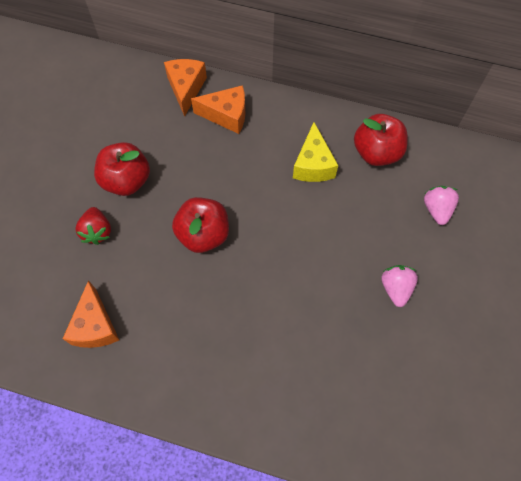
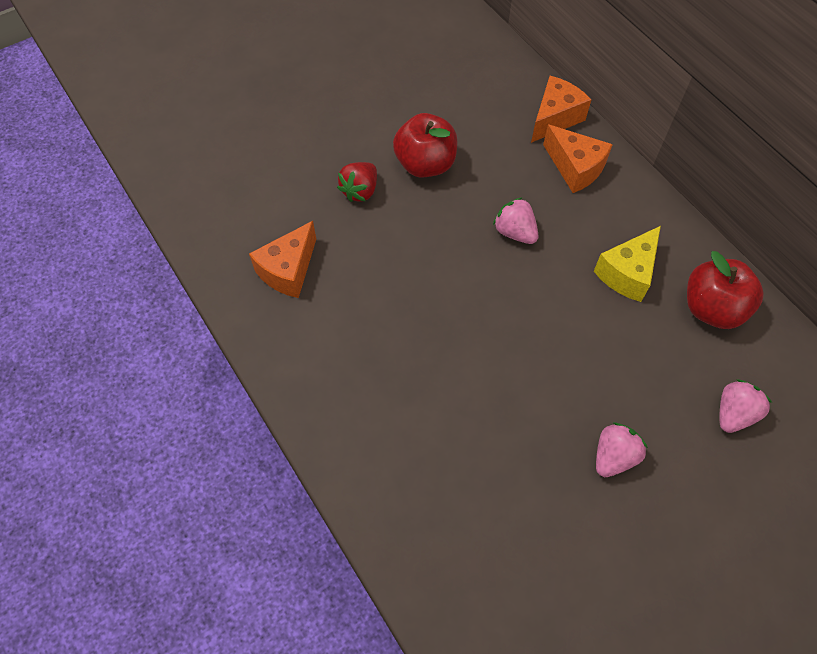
camera: 40 degrees right, 5 degrees down
red apple [172,197,229,253] -> none
none -> pink strawberry [493,197,539,244]

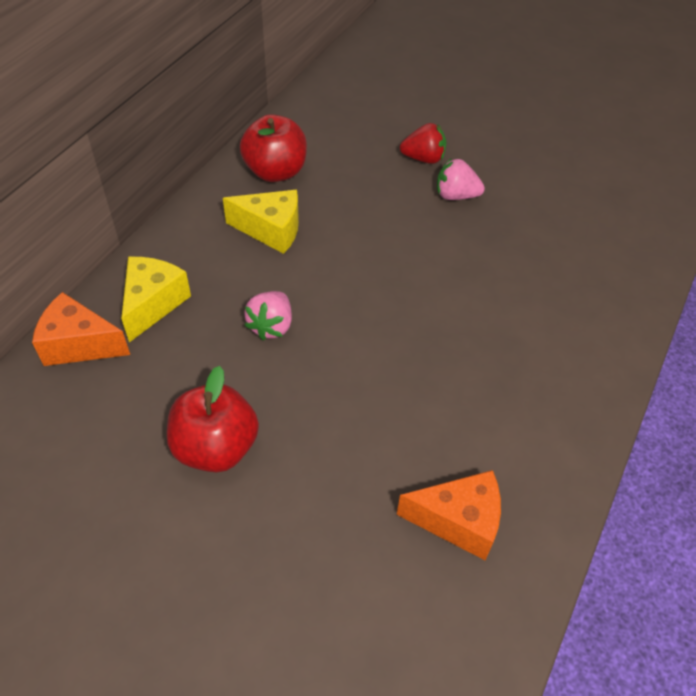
camera: 120 degrees left, 10 degrees down
red strawberry [337,162,377,202] -> red strawberry moved to [400,123,446,164]
orange cheese [543,124,613,193] -> yellow cheese [121,257,191,342]
pink strawberry [720,379,772,433] -> none

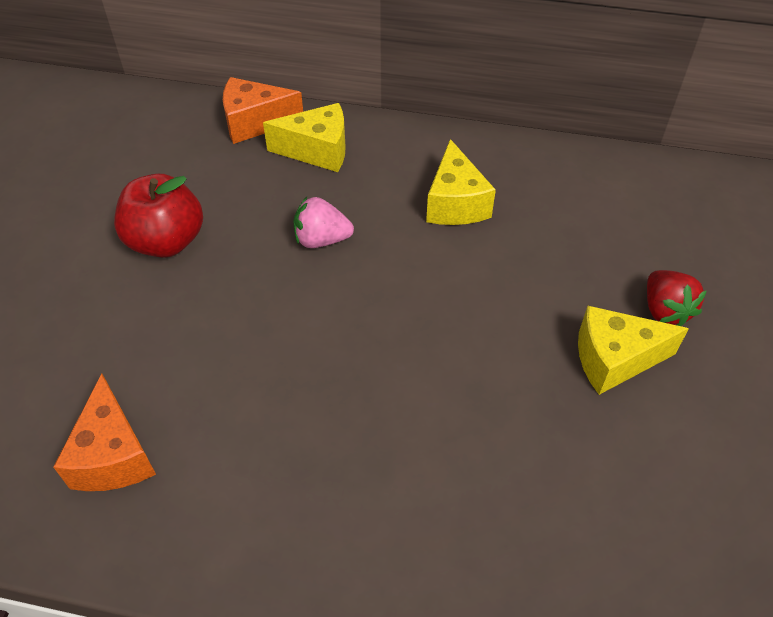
camera: 75 degrees right, 0 degrees up
orange cheese [32,292,130,366] -> orange cheese turned 90 degrees counterclockwise [223,77,303,144]
red apple [240,114,307,182] -> none
pink strawberry [437,158,485,200] -> yellow cheese [578,306,689,395]

